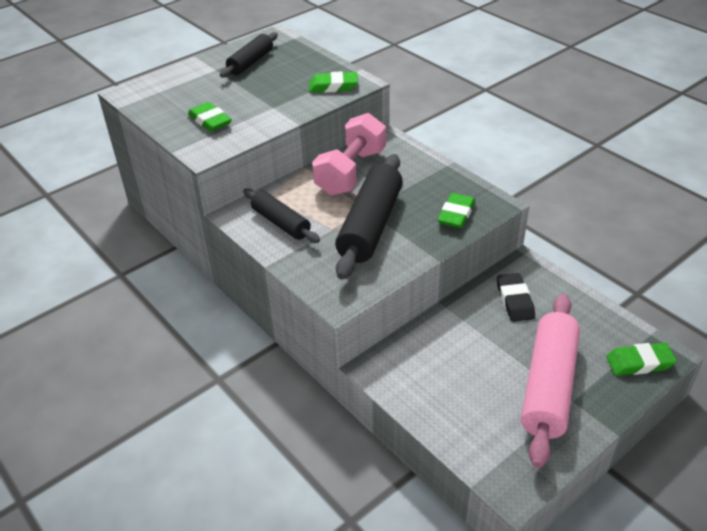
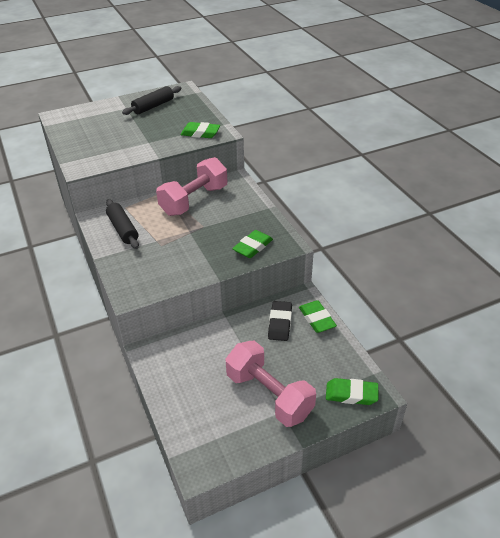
camera: 15 degrees right, 0 degrees up
green eraser [188,102,232,132] -> green eraser moved to [299,300,337,333]
black rolling pin [335,154,403,280] -> none
pink rolling pin [521,294,580,468] -> pink dumbbell [225,341,316,427]

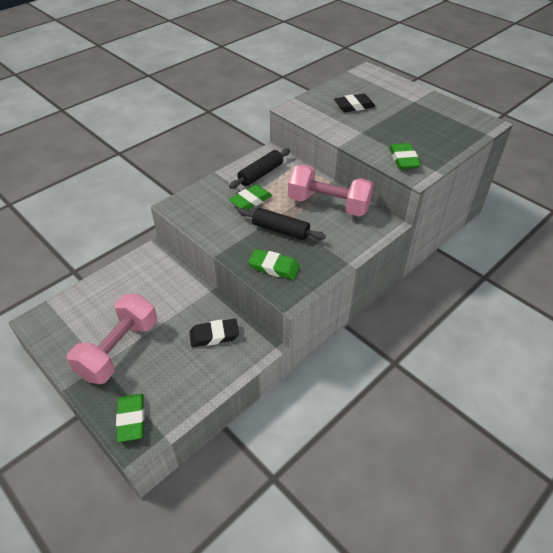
camera: 70 degrees right, 5 degrees up
black rolling pin [122,86,181,115] -> black rolling pin moved to [238,208,326,240]
green eraser [299,300,337,333] -> green eraser moved to [229,184,272,210]
none -> black eraser [334,93,375,112]

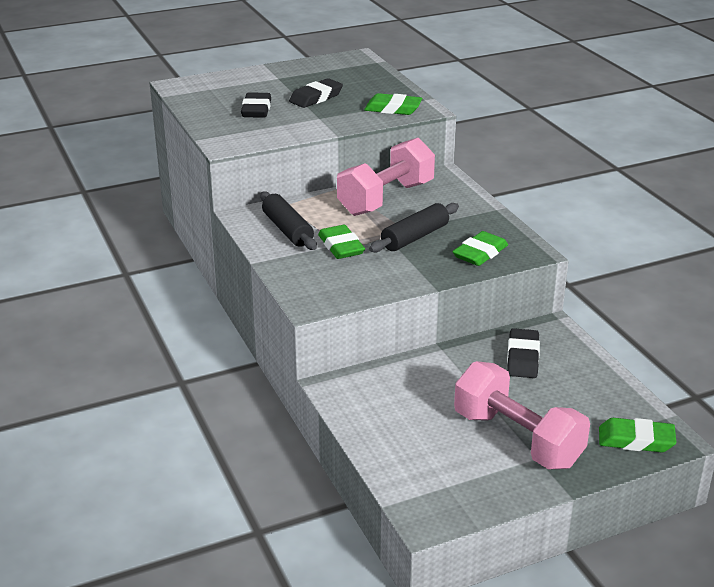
camera: 70 degrees left, 15 degrees down
none -> black eraser [289,78,343,108]

